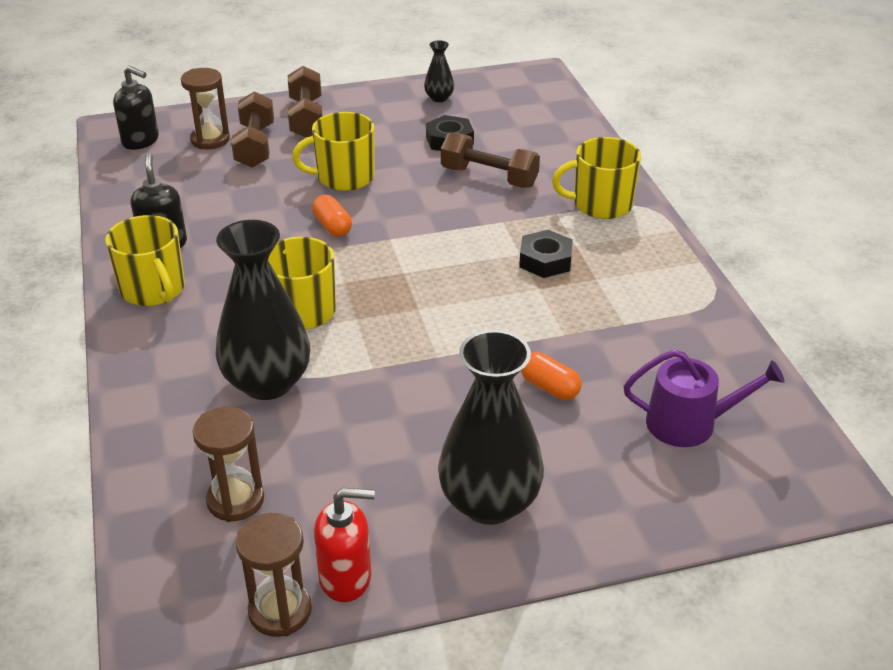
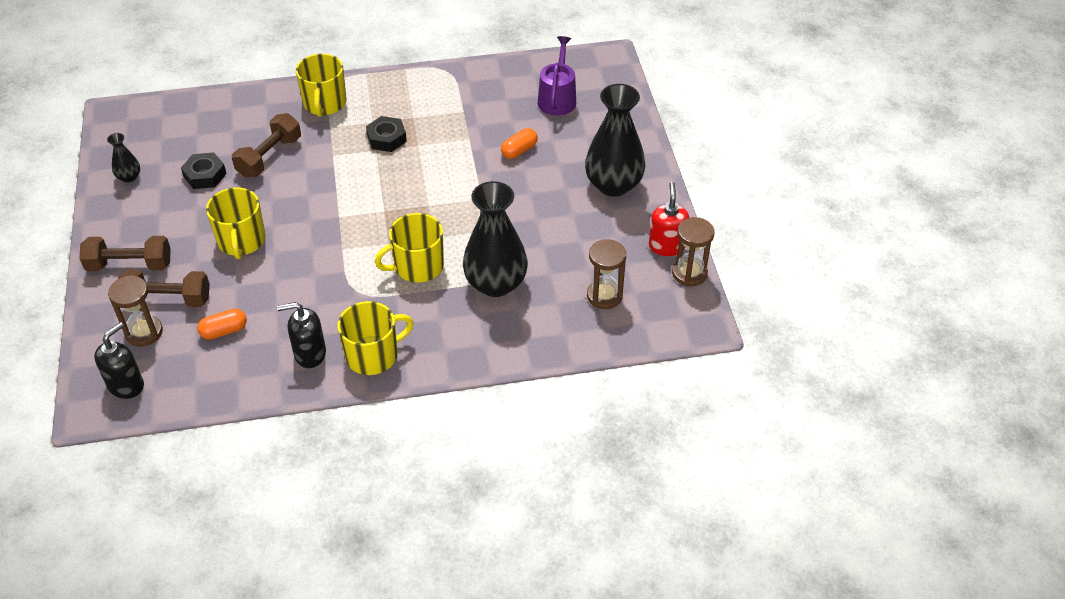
camera: 85 degrees left, 10 degrees up
orange capsule [312,195,352,237] -> orange capsule moved to [197,309,247,340]

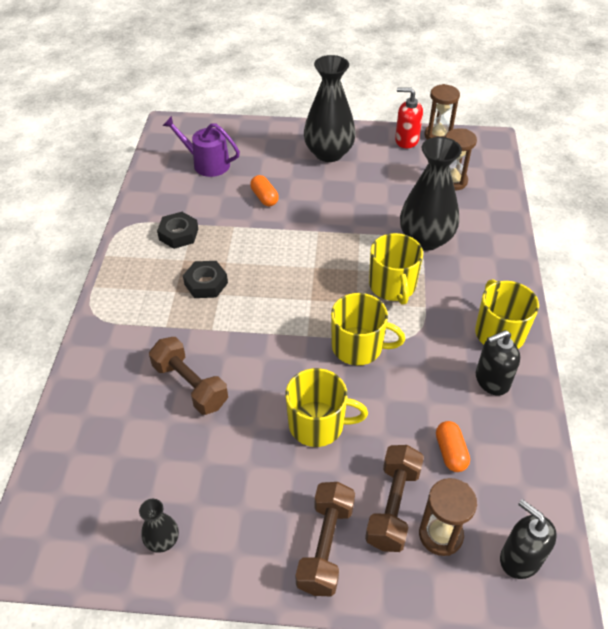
camera: 75 degrees left, 0 degrees up
black nut [181,152,227,189] -> black nut moved to [157,212,198,249]
black soap dispenser [277,302,326,368] -> black soap dispenser turned 60 degrees clockwise [476,330,520,396]
yellow mug [296,54,346,117] -> yellow mug moved to [331,293,405,365]

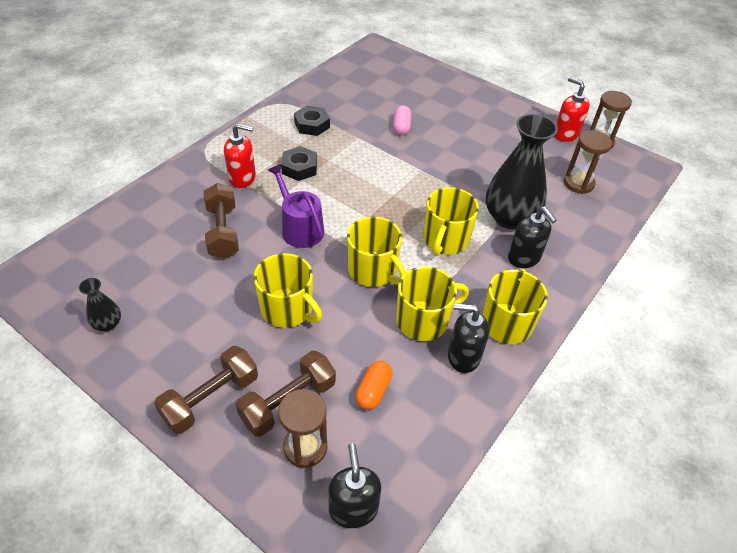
camera: 30 degrees right, 0 degrees up
purple watering can [163,116,240,177] -> purple watering can moved to [268,164,324,248]
orange capsule [250,175,279,206] -> pink capsule [393,105,411,135]
black vase [304,55,356,162] -> none
none -> red soap dispenser [224,123,256,188]
none -> yellow mug [396,266,469,341]
none -> black soap dispenser [508,207,557,268]

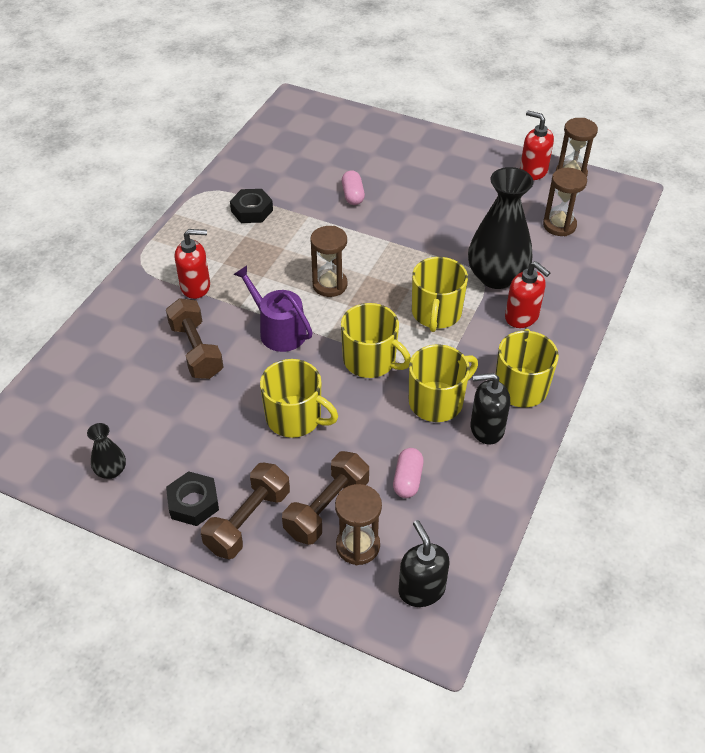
camera: 10 degrees left, 0 degrees up
black nut [281,146,317,181] -> black nut moved to [166,471,219,526]
orange capsule [355,361,393,410] -> pink capsule [393,448,424,498]
black soap dispenser [508,207,557,268] -> red soap dispenser [505,261,550,328]
none -> brown hourglass [310,226,348,297]

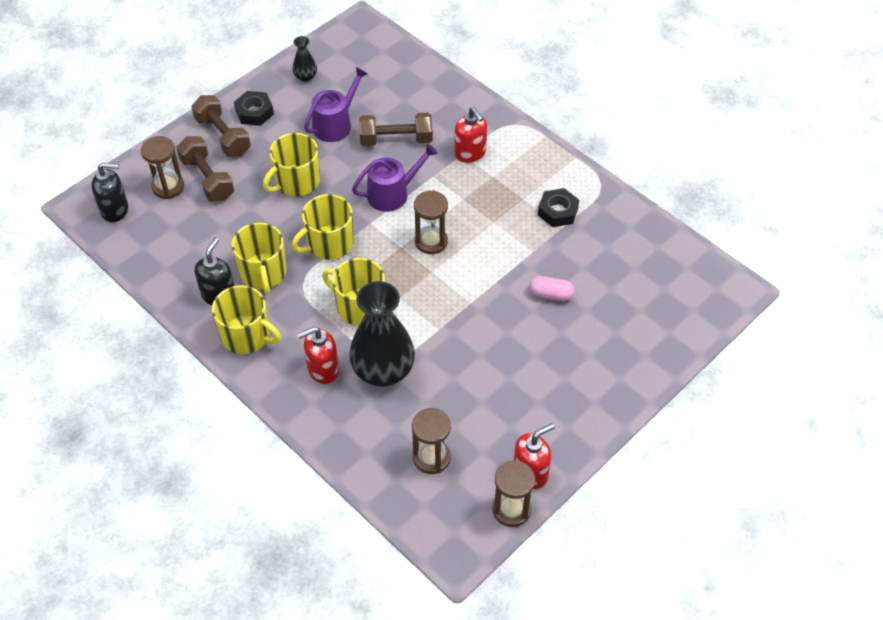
camera: 110 degrees right, 5 degrees up
red soap dispenser [175,229,210,299] -> red soap dispenser turned 45 degrees counterclockwise [454,107,487,163]
pink capsule [393,448,424,498] -> none
none -> purple watering can [304,67,368,142]

